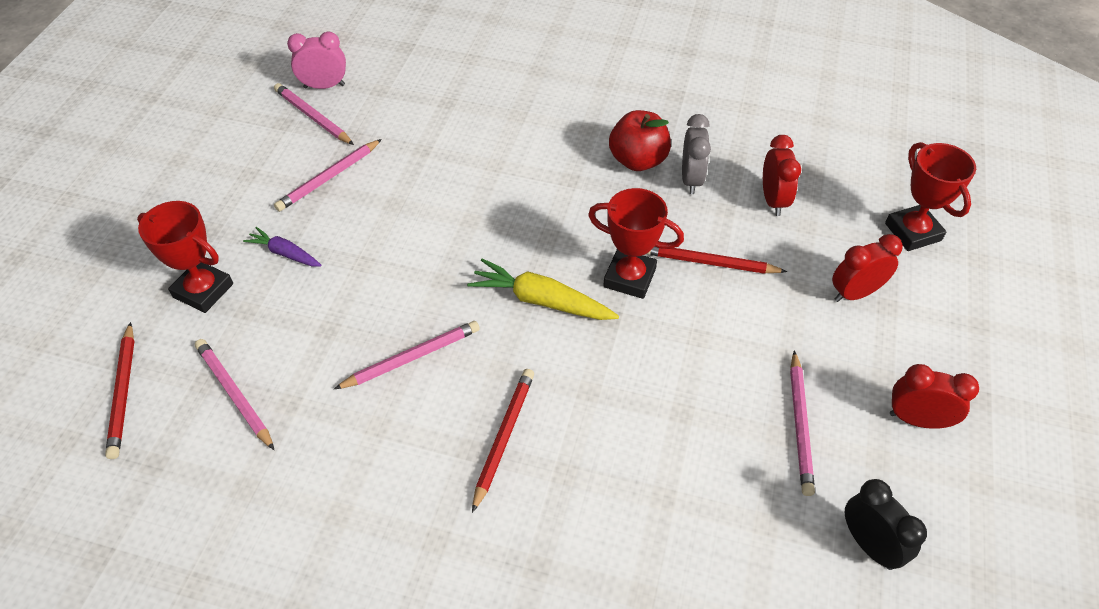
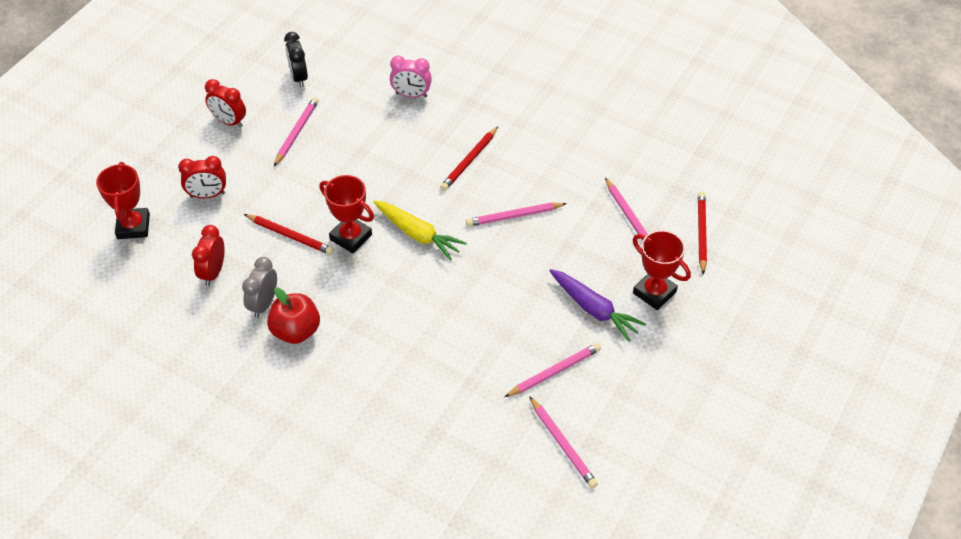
camera: 165 degrees left, 0 degrees up
purple carrot [243,227,322,266] -> purple carrot [549,269,646,342], size x1.67
pink clock [287,31,346,89] -> pink clock moved to [390,56,432,98]

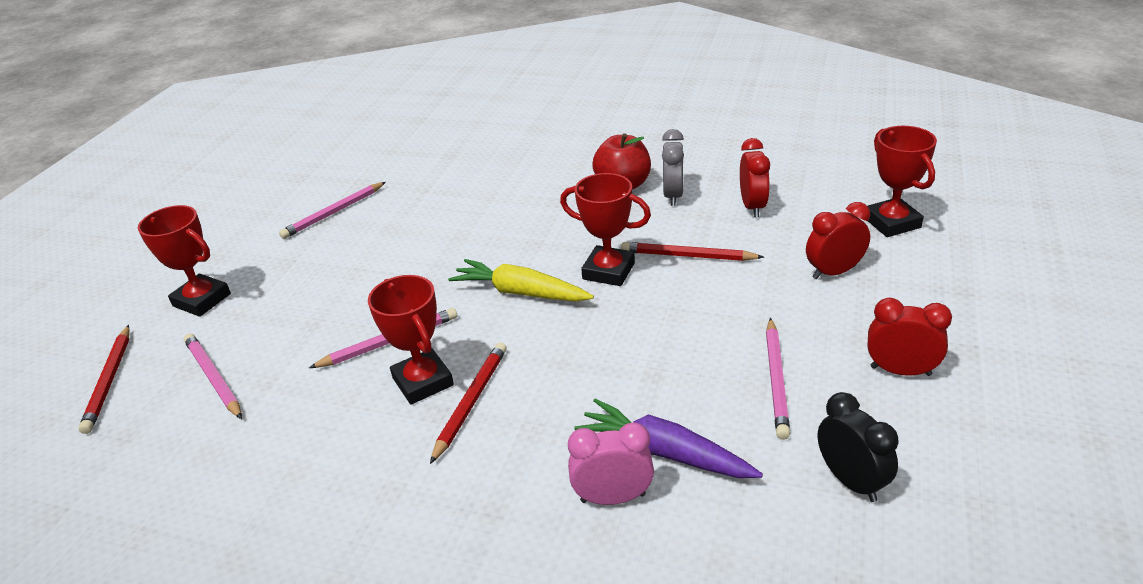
camera: 170 degrees right, 15 degrees down
pink pencil [529,396,598,488] -> none
purple carrot [549,269,646,342] -> purple carrot moved to [575,399,763,478]
none -> red trophy [368,275,454,405]

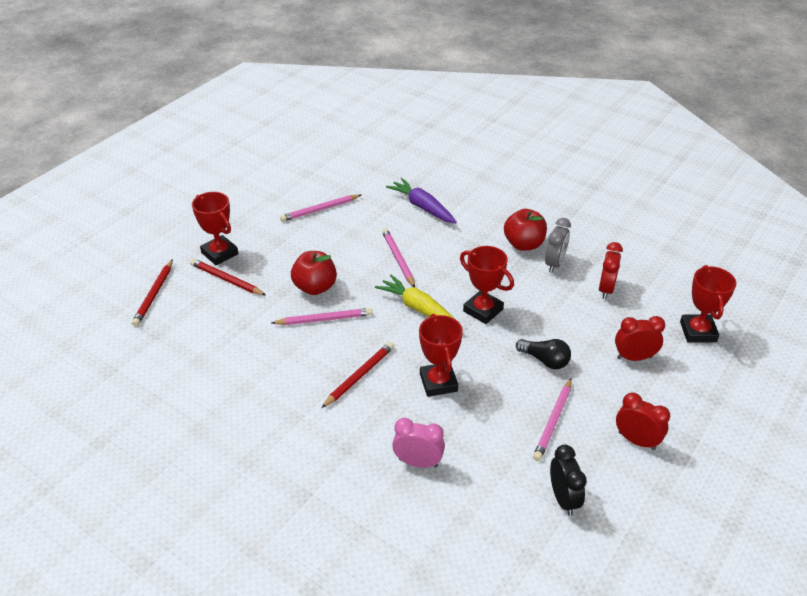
camera: 15 degrees right, 5 degrees up
pink pencil [184,333,242,419] -> pink pencil moved to [382,228,415,287]
red trophy [368,275,454,405] -> red trophy moved to [419,314,463,397]
purple carrot [575,399,763,478] -> purple carrot moved to [386,178,457,223]
red pencil [621,242,764,261] -> red pencil moved to [190,259,266,296]
none -> red apple [291,251,337,295]
none -> black light bulb [516,339,571,369]

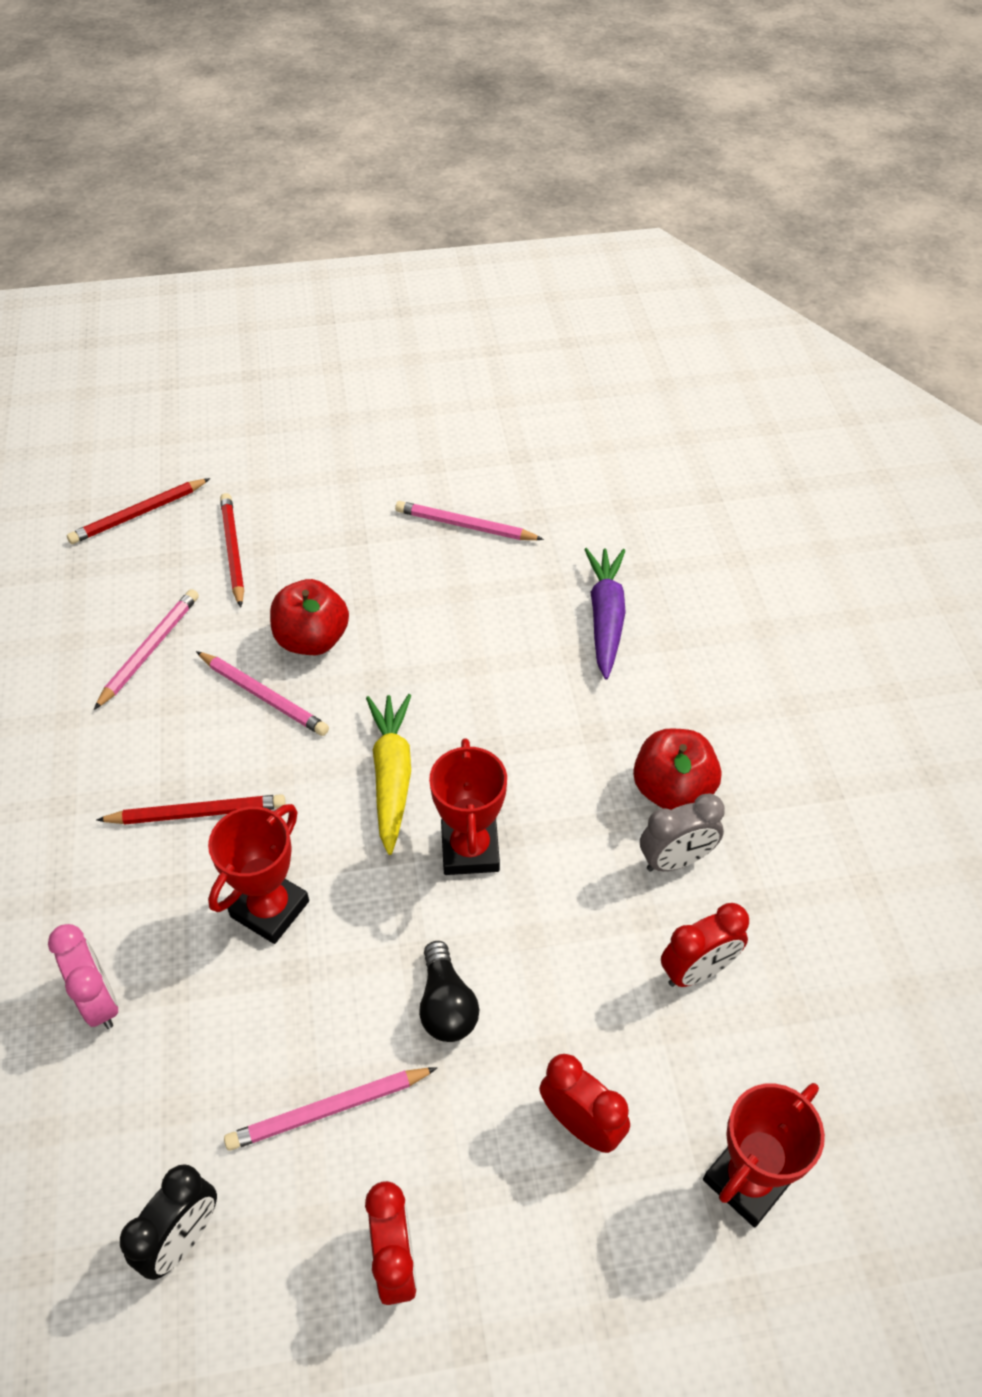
camera: 45 degrees right, 10 degrees up
red trophy [192,192,239,265] -> none
pink pencil [382,228,415,287] -> pink pencil moved to [94,589,199,710]

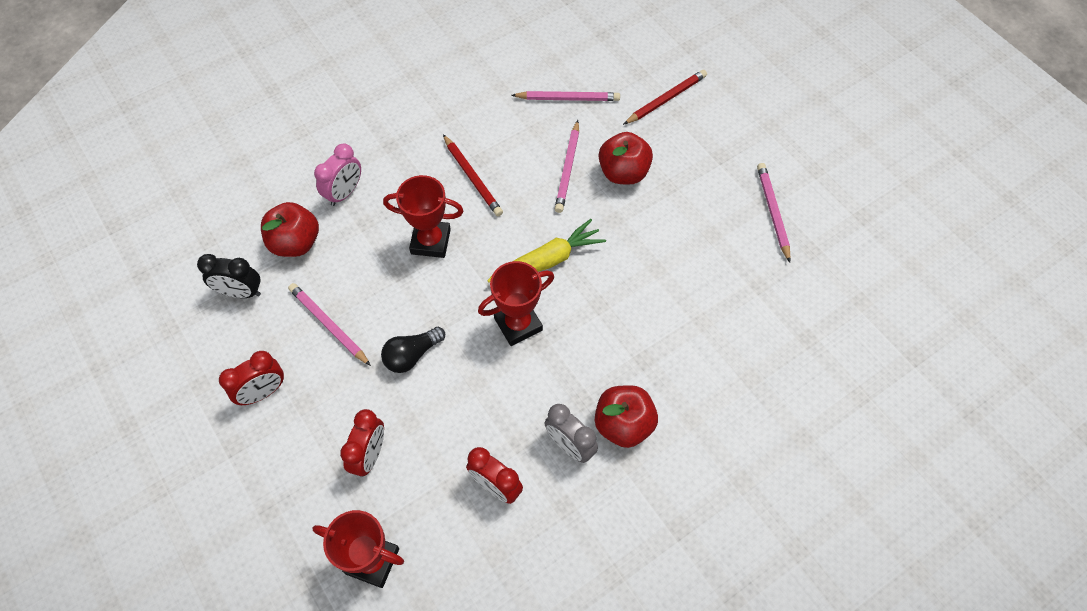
camera: 65 degrees right, 10 degrees up
red pencil [67,478,210,544] -> none
purple carrot [584,548,626,679] -> none
none -> red apple [261,202,319,257]

